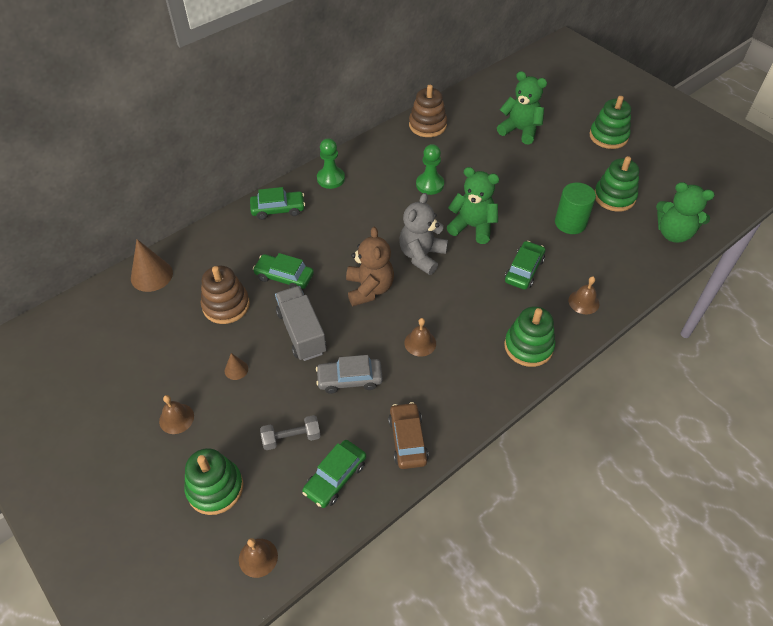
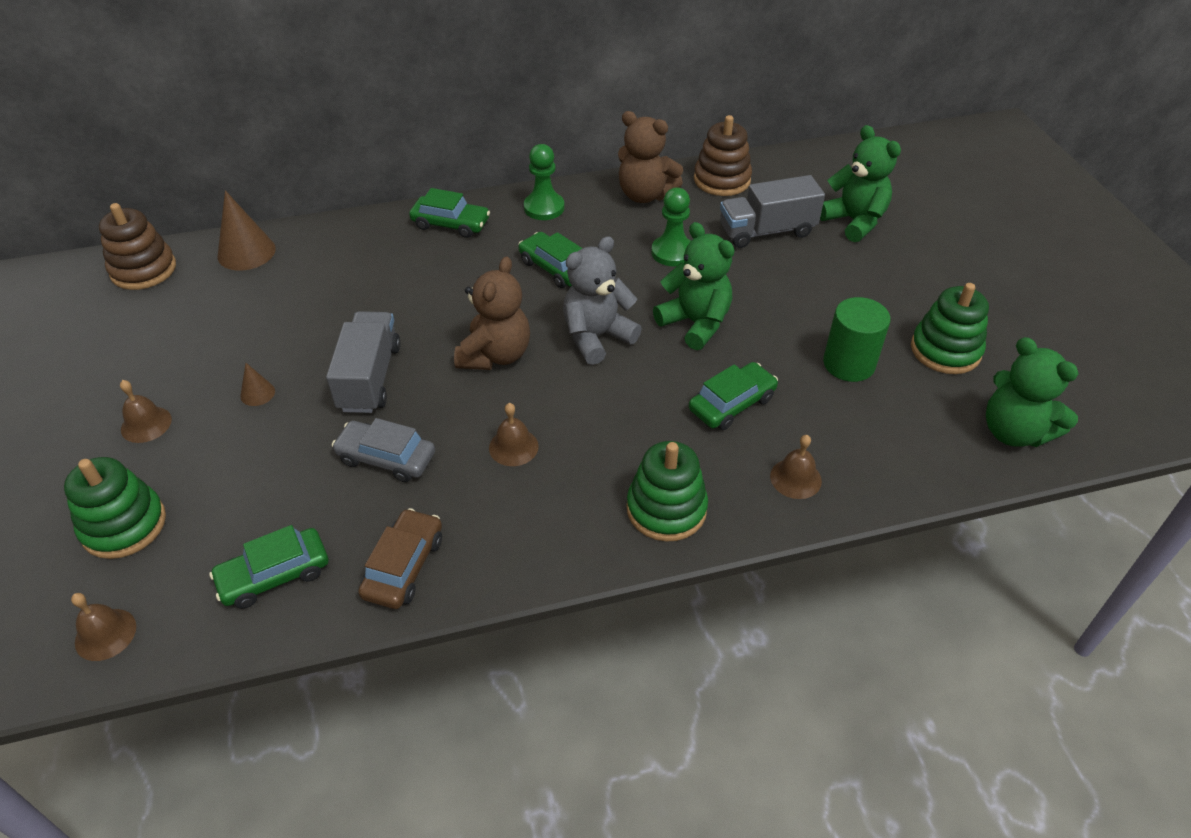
camera: 25 degrees right, 5 degrees down
brown stacking toy [201,266,250,324] -> brown stacking toy moved to [99,203,176,290]
green car [253,253,314,289] -> green car moved to [518,232,582,288]
grey dumbbell [260,415,321,450] -> none
green stacking toy [590,96,631,149] -> none
none -> brown teddy bear [618,111,683,203]
none -> grey truck [720,175,825,248]

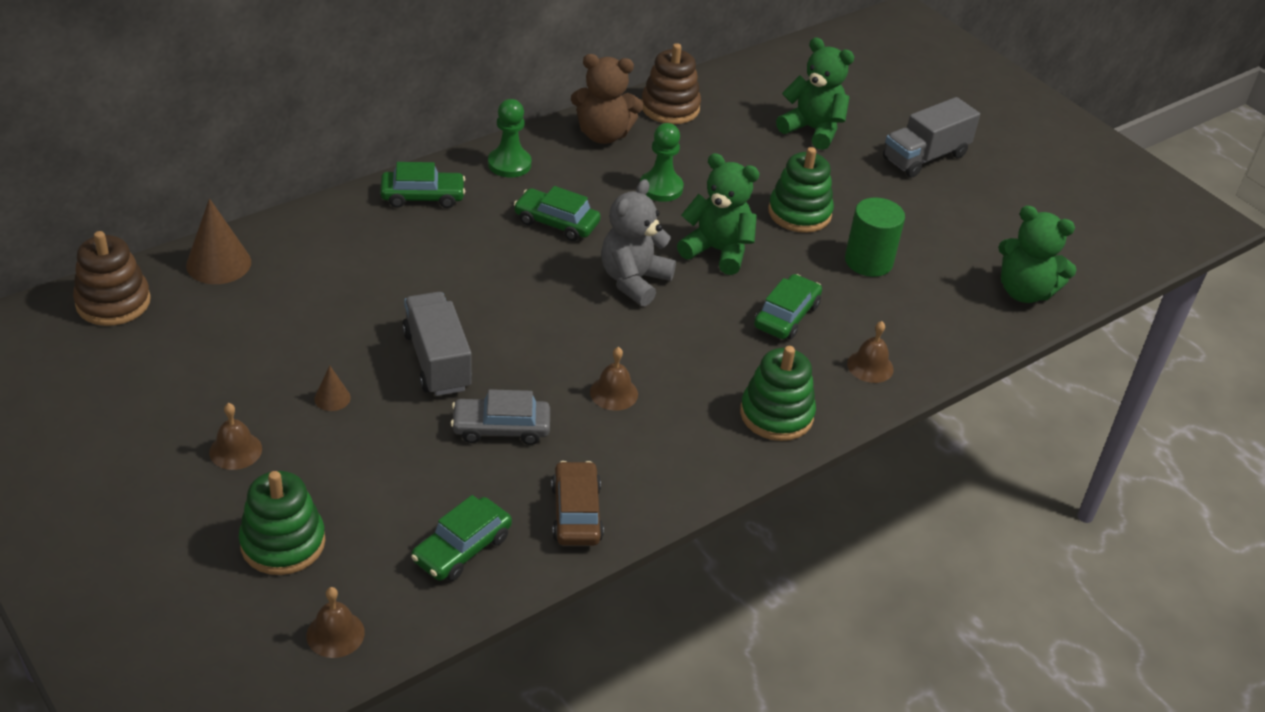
camera: 25 degrees left, 5 degrees down
brown teddy bear [454,256,530,370] -> none
grey truck [720,175,825,248] -> grey truck moved to [883,97,980,178]
green stacking toy [911,283,989,374] -> green stacking toy moved to [768,147,834,233]

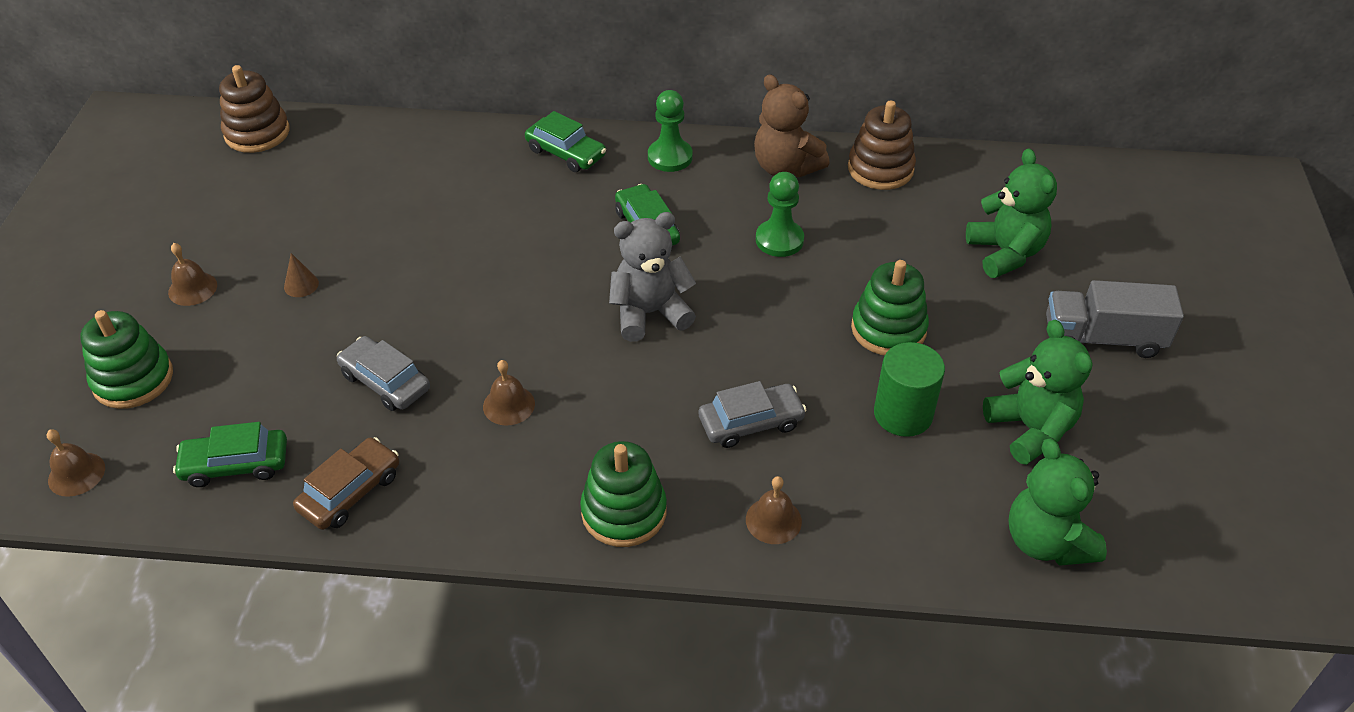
camera: 45 degrees right, 5 degrees up
brown cone [186,198,251,284] -> none
grey truck [402,292,472,396] -> none
green teddy bear [677,153,760,275] -> green teddy bear moved to [983,320,1093,465]
green car [754,274,822,340] -> grey car [699,381,806,448]

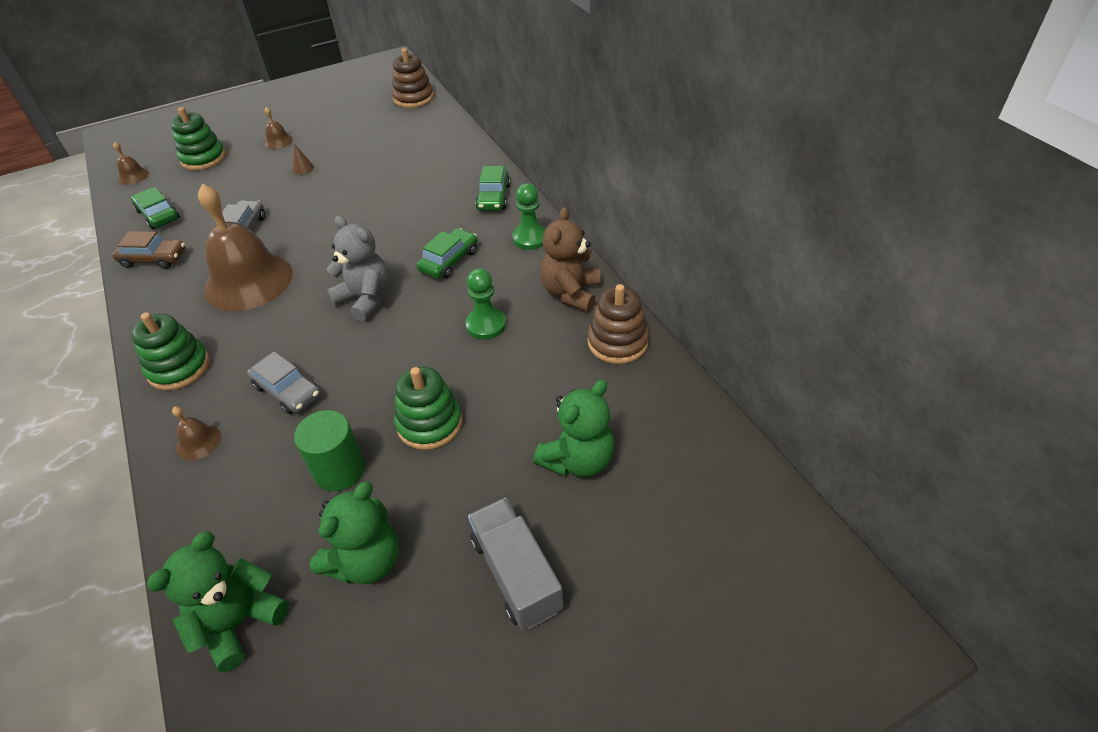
camera: 60 degrees right, 0 degrees up
brown bell [483,360,535,426] -> brown bell [198,184,293,311], size x2.46

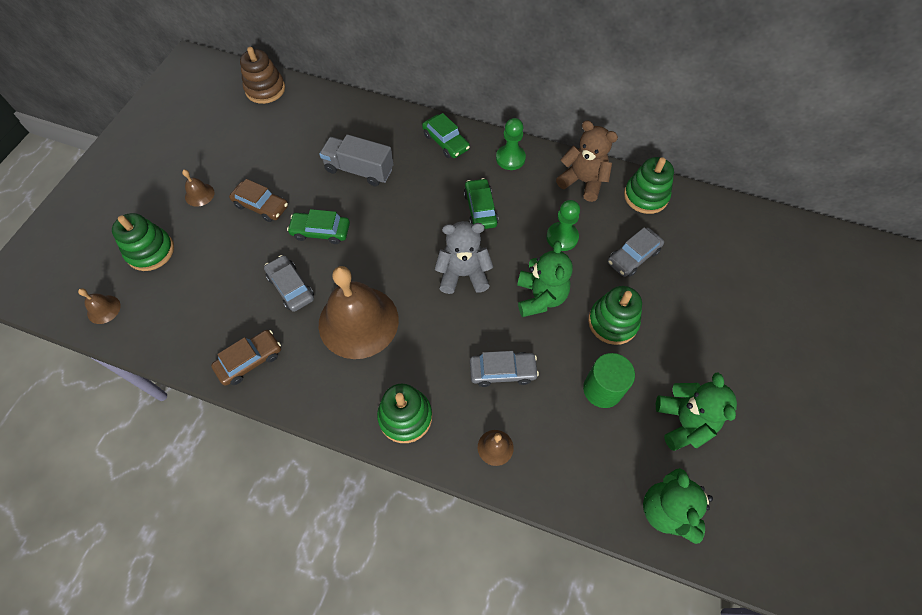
camera: 45 degrees left, 15 degrees up
green car [131,187,180,229] -> green car moved to [287,209,350,244]
brown cone [292,145,314,175] -> brown car [229,179,288,222]
grey truck [468,498,564,630] -> grey truck moved to [319,134,394,186]
green teddy bear [533,379,614,477] -> green teddy bear moved to [517,241,573,317]
brown teddy bear [540,207,600,312] -> brown teddy bear turned 150 degrees clockwise [556,120,618,202]
brown stacking toy [587,284,649,364] -> green stacking toy [624,157,674,214]
none -> grey car [608,227,664,277]

